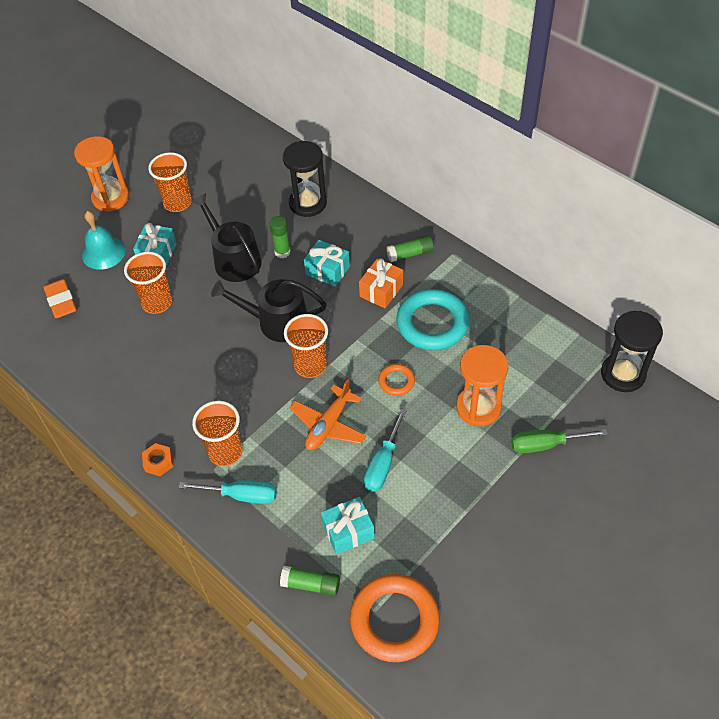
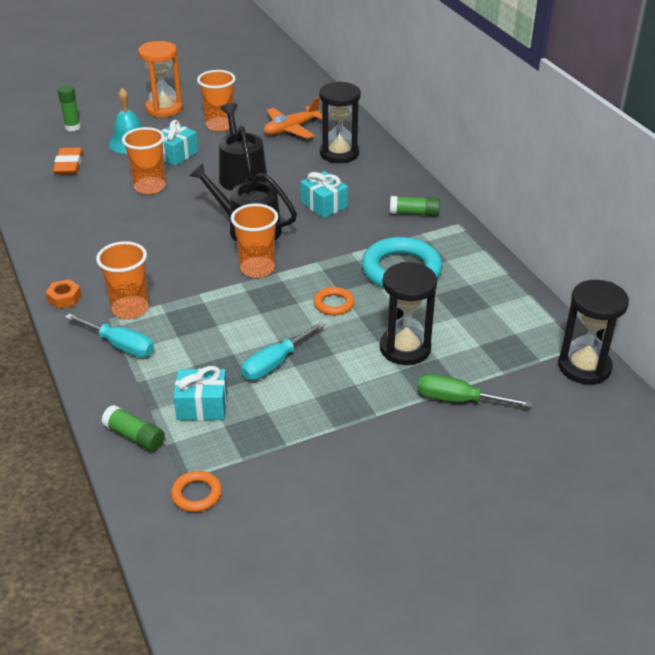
camera: 20 degrees right, 15 degrees down
green glue stick [270,216,291,258] -> green glue stick moved to [58,85,81,131]
orange plane [289,379,367,450] -> orange plane moved to [264,97,322,139]
orange ring [350,574,440,662] -> orange ring [171,471,222,512], size x0.49
orange gift [359,258,403,308] -> none
orange hourglass [456,345,509,426] -> black hourglass [380,262,437,365]

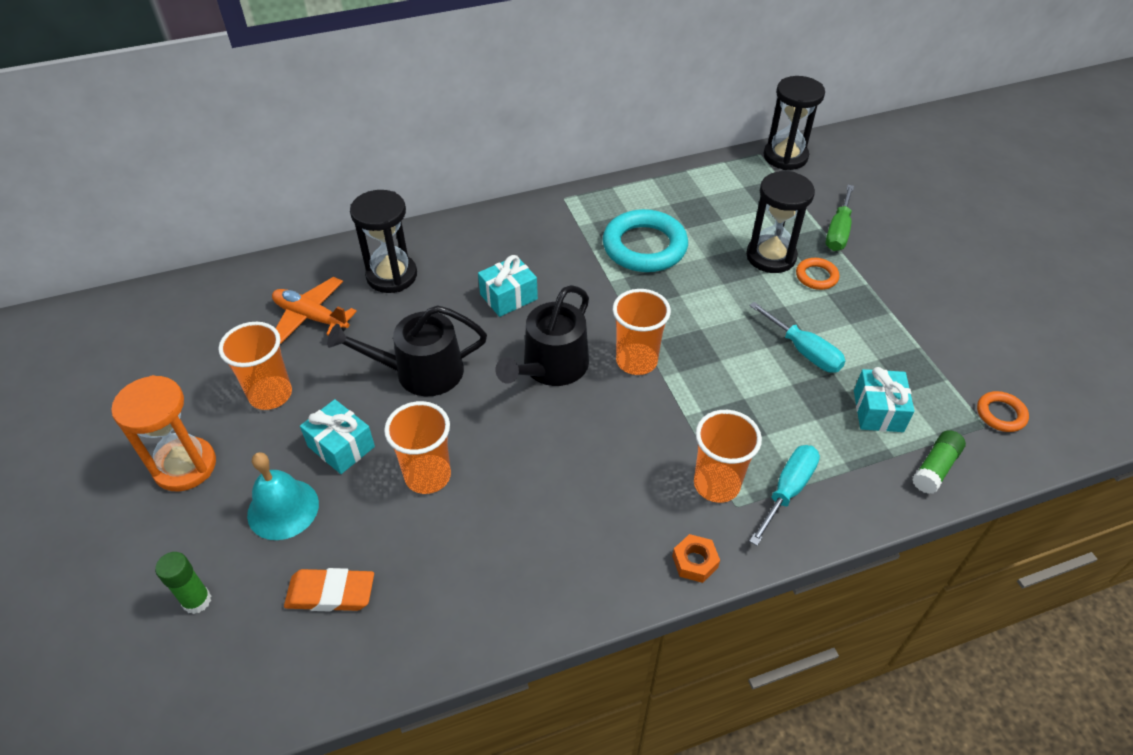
camera: 85 degrees left, 10 degrees up
orange plane [264,97,322,139] -> orange plane turned 150 degrees clockwise [272,277,357,344]
orange ring [314,287,354,315] -> orange ring moved to [796,258,839,290]
green glue stick [390,196,440,216] -> none

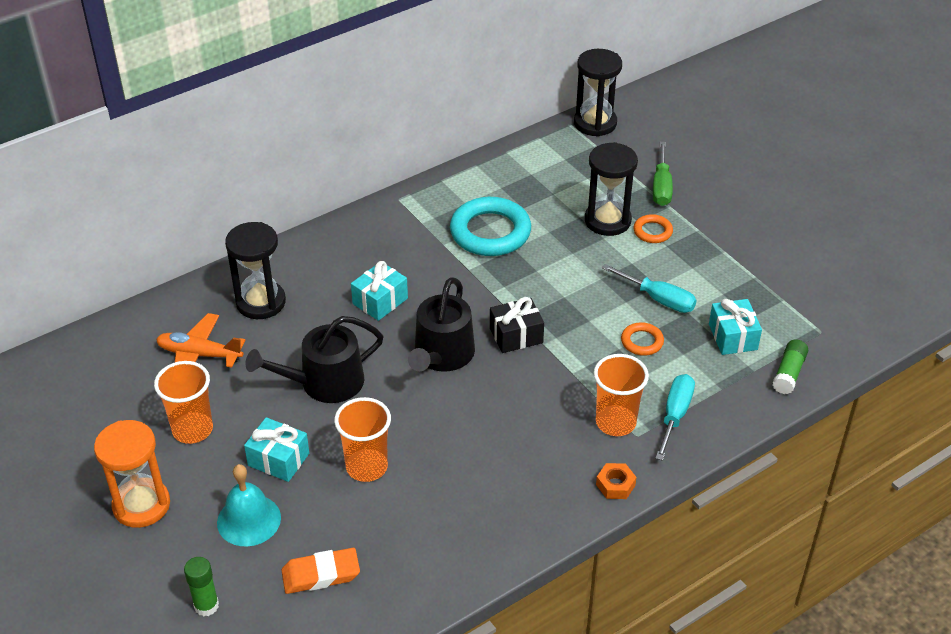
camera: 15 degrees left, 5 degrees down
orange cup [613,289,671,375] -> black gift [490,297,544,353]
orange ring [977,391,1029,432] -> orange ring moved to [621,322,664,356]

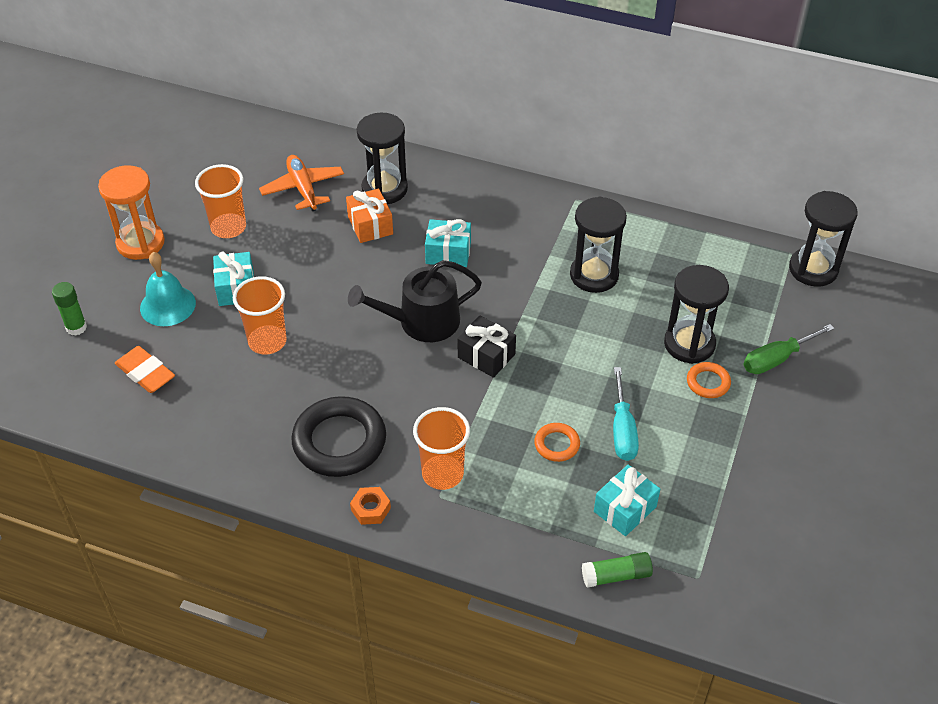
camera: 55 degrees right, 5 degrees up
black watering can [246,316,383,403] -> none
turquoise ring [450,197,531,256] -> black hourglass [570,197,627,293]
turquoise screwdriver [655,374,695,461] -> none
none -> black ring [291,396,386,477]
none -> orange gift [346,188,393,243]

